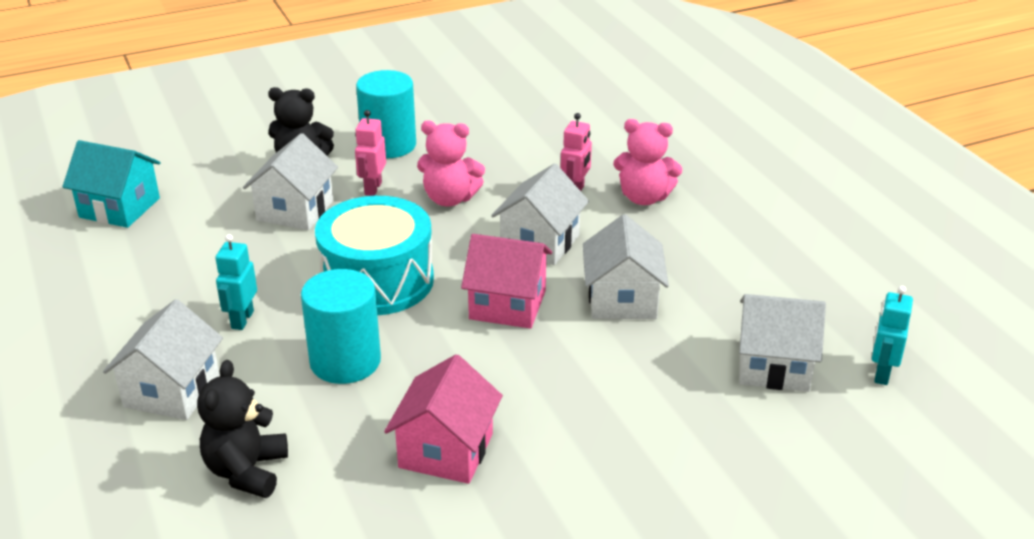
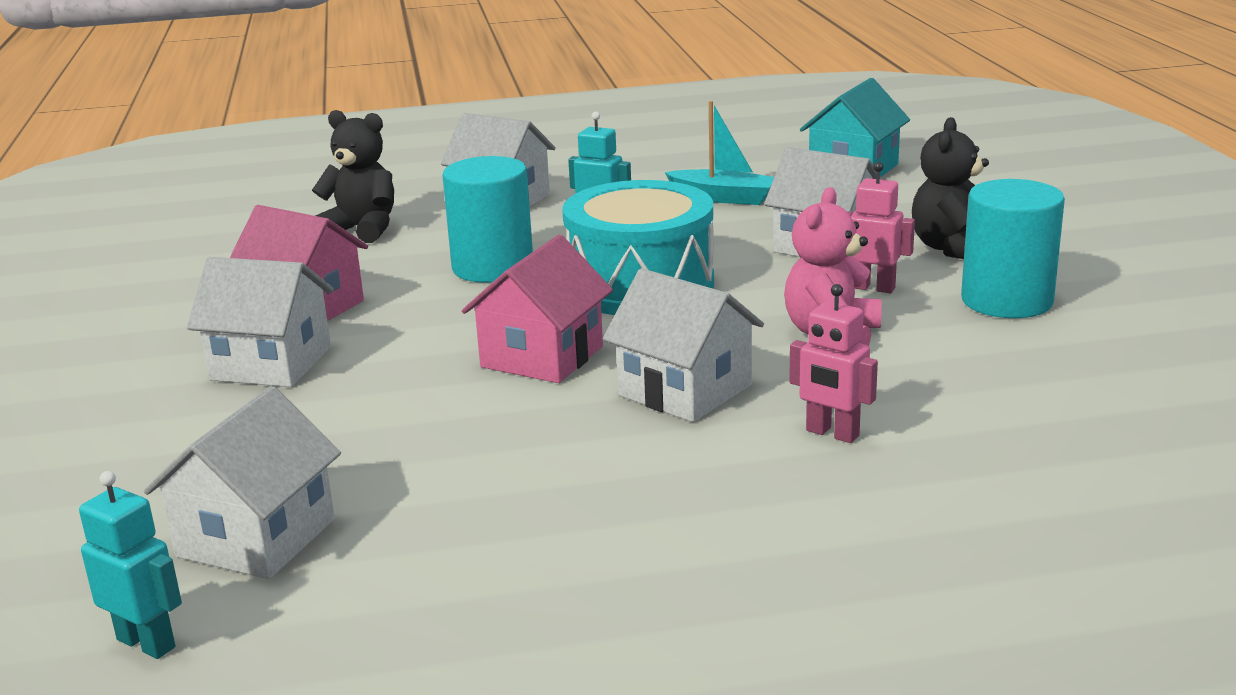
camera: 105 degrees right, 10 degrees down
white house [583,214,669,319] -> white house moved to [187,257,334,387]
pink teddy bear [613,119,682,205] -> none
none -> turquoise boat [665,101,774,205]

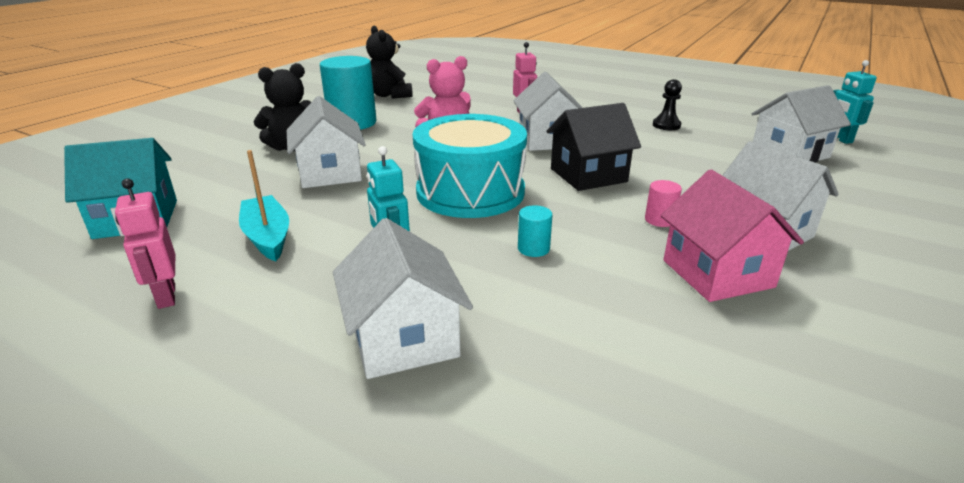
camera: 140 degrees left, 5 degrees up
black teddy bear [312,110,394,243] -> black teddy bear moved to [366,26,413,99]
turquoise cylinder [442,156,533,283] -> turquoise cylinder [518,205,552,257], size x0.43
pink house [462,235,613,383] -> black house [546,103,641,191]
pink robot [847,162,915,293] -> pink robot moved to [115,178,175,309]
none -> pink cylinder [645,180,682,227]
none -> black pawn [653,79,682,130]

